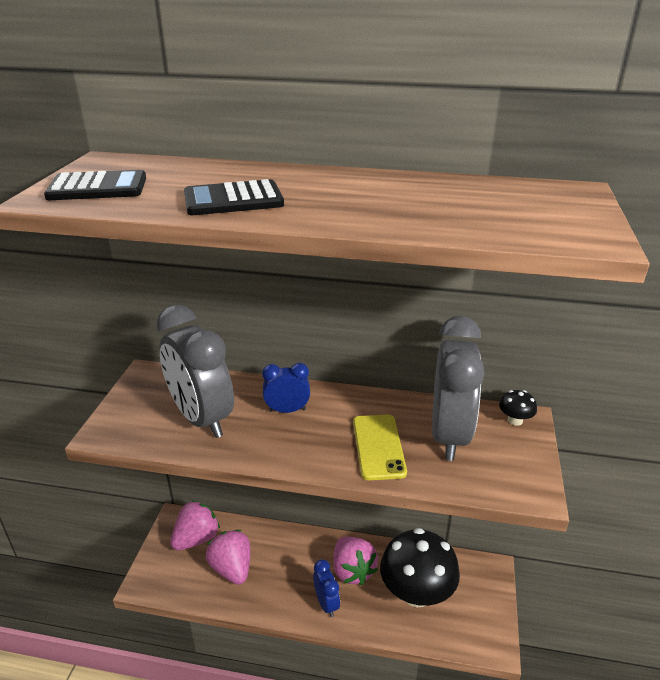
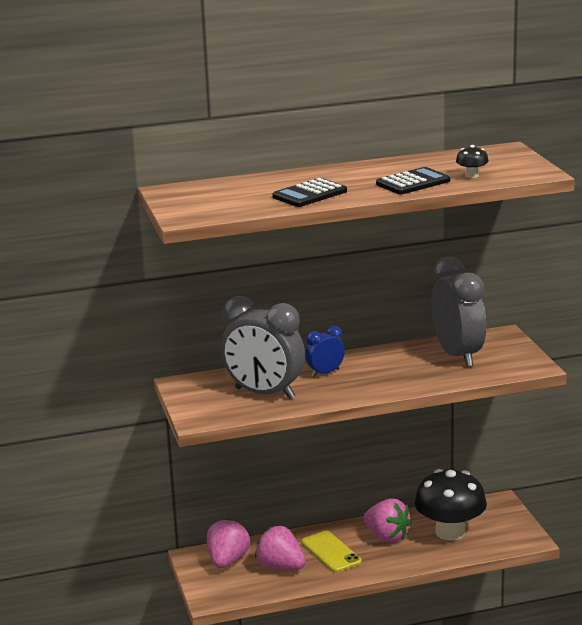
camera: 25 degrees left, 10 degrees down
black calculator [44,170,146,200] -> black calculator moved to [376,167,450,195]
blue clock [313,559,340,617] -> none
yellow phone [353,415,407,480] -> yellow phone moved to [301,531,362,572]
black mushroom [499,390,537,426] -> black mushroom moved to [456,145,489,178]

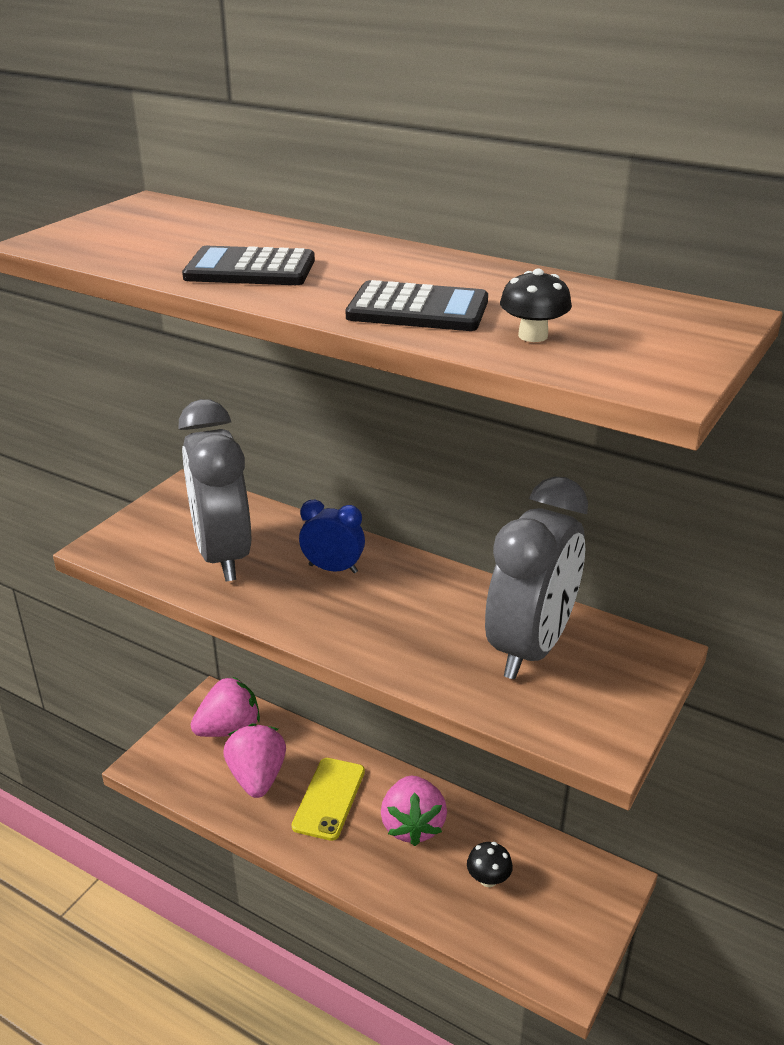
camera: 45 degrees right, 10 degrees up
black mushroom [414,469,487,541] -> black mushroom [467,842,513,887], size x0.40

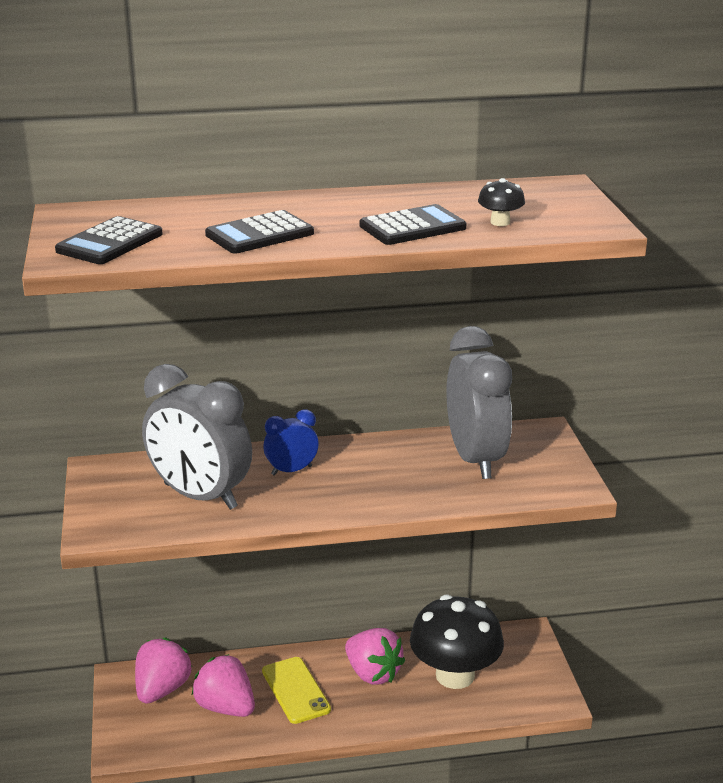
camera: 40 degrees left, 5 degrees down
black mushroom [467,842,513,887] -> black mushroom [410,595,504,689], size x2.48
none -> black calculator [55,216,163,264]

